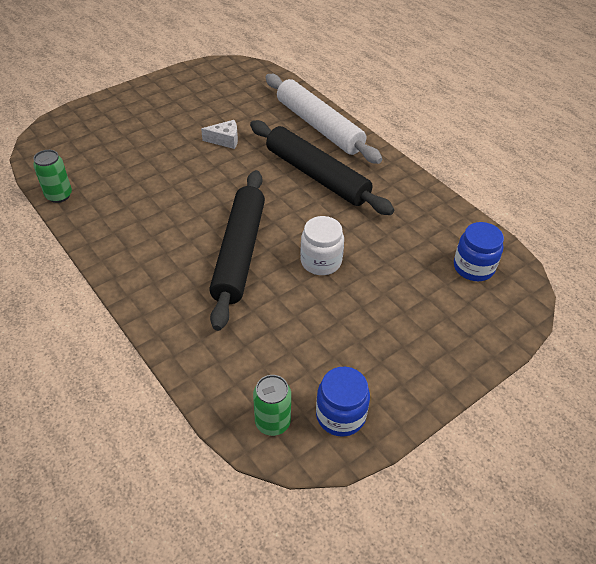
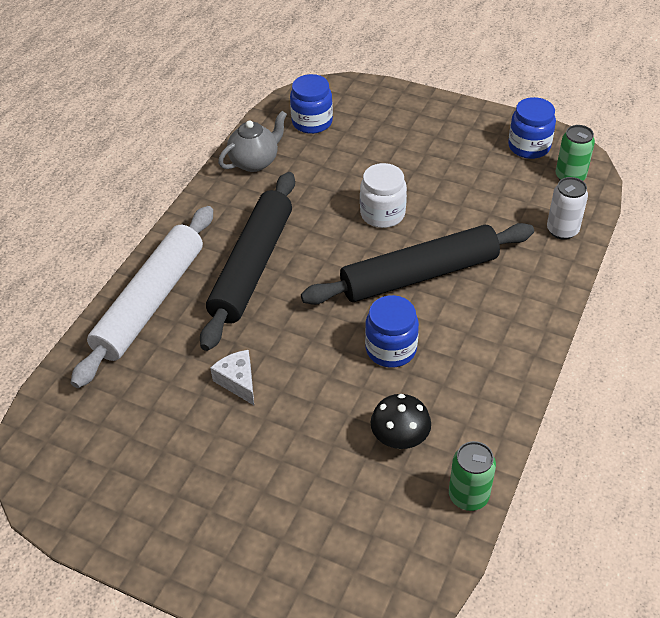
camera: 115 degrees left, 0 degrees up
none -> grey teapot [218,111,287,172]
none -> blue jar [365,295,419,368]
none -> black mushroom [370,394,431,449]
none -> white can [547,177,588,240]

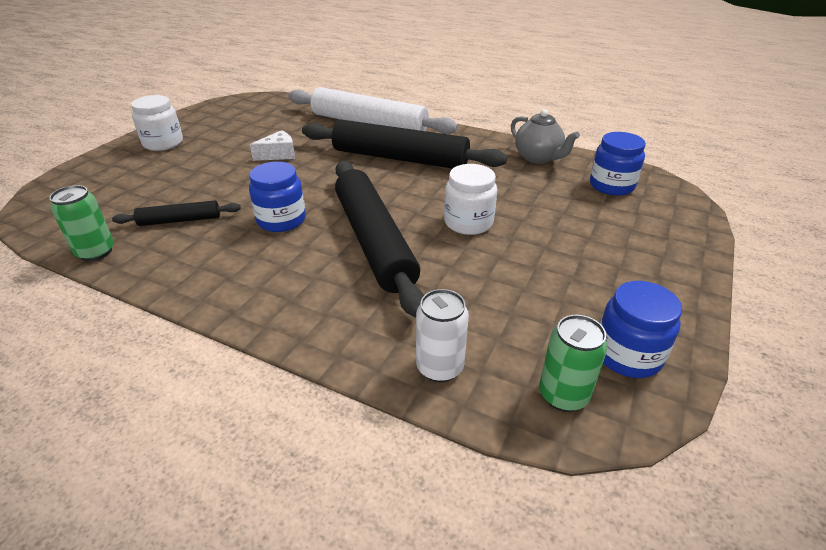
camera: 90 degrees right, 10 degrees down
black mushroom [370,394,431,449] -> black rolling pin [112,201,241,226]
none -> white jar [131,95,183,151]

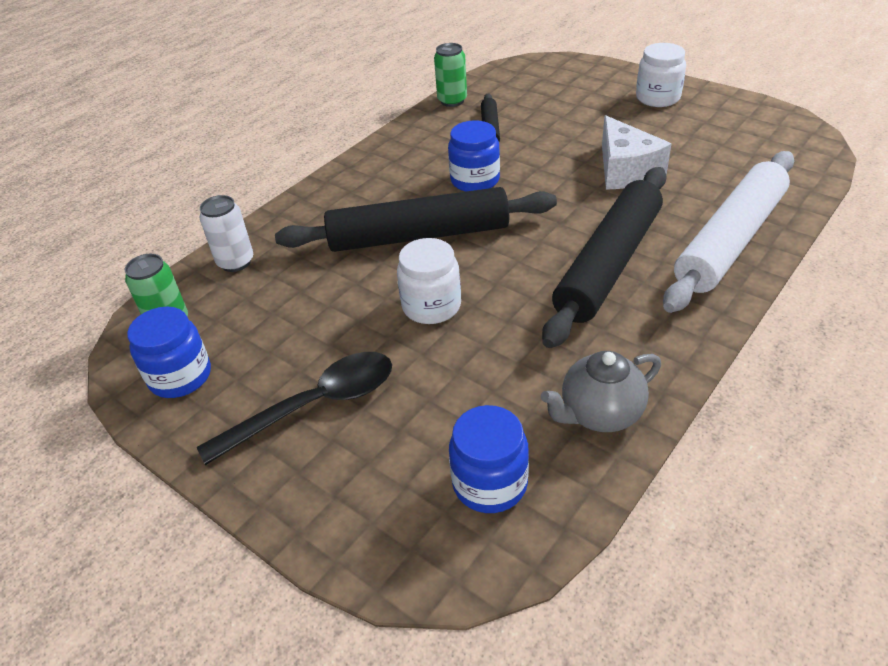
camera: 105 degrees right, 5 degrees up
white cheese [250,130,295,161] -> white cheese [602,115,671,190], size x1.63
none -> black spoon [197,352,392,465]

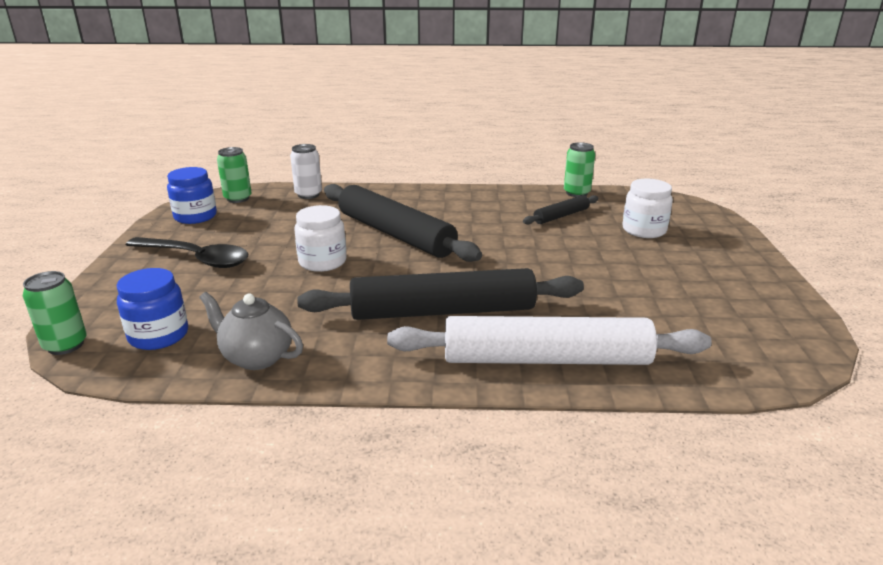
camera: 50 degrees right, 15 degrees down
blue jar [448,120,500,192] -> none
white cheese [602,115,671,190] -> none
white jar [636,43,686,107] -> white jar moved to [622,179,673,238]
none -> green can [23,271,87,355]

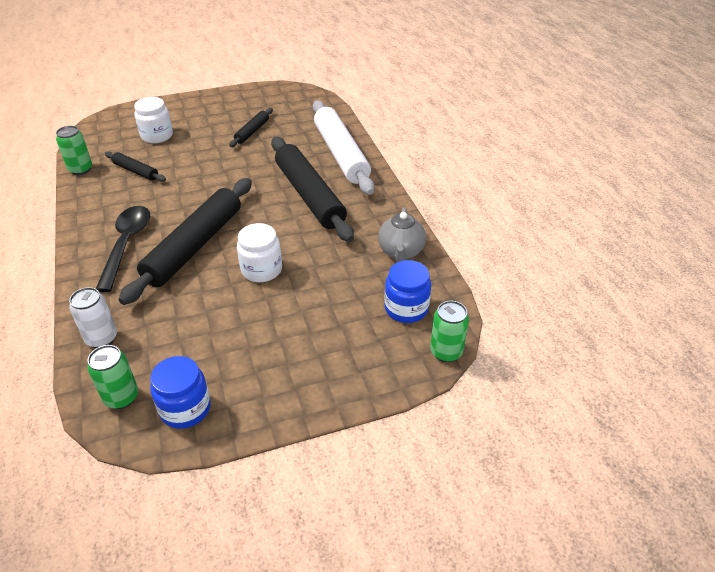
camera: 110 degrees left, 15 degrees up
black spoon [126,237,248,268] -> black spoon moved to [96,206,150,292]
none -> black rolling pin [229,108,273,147]

